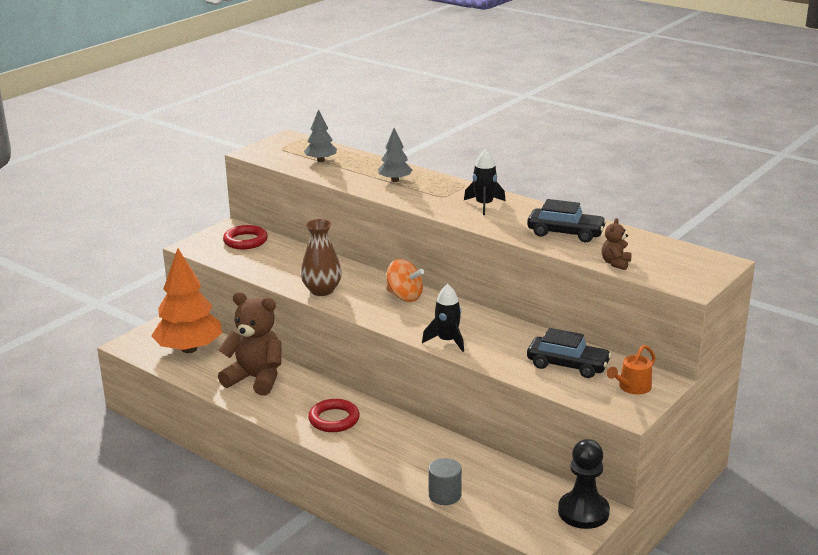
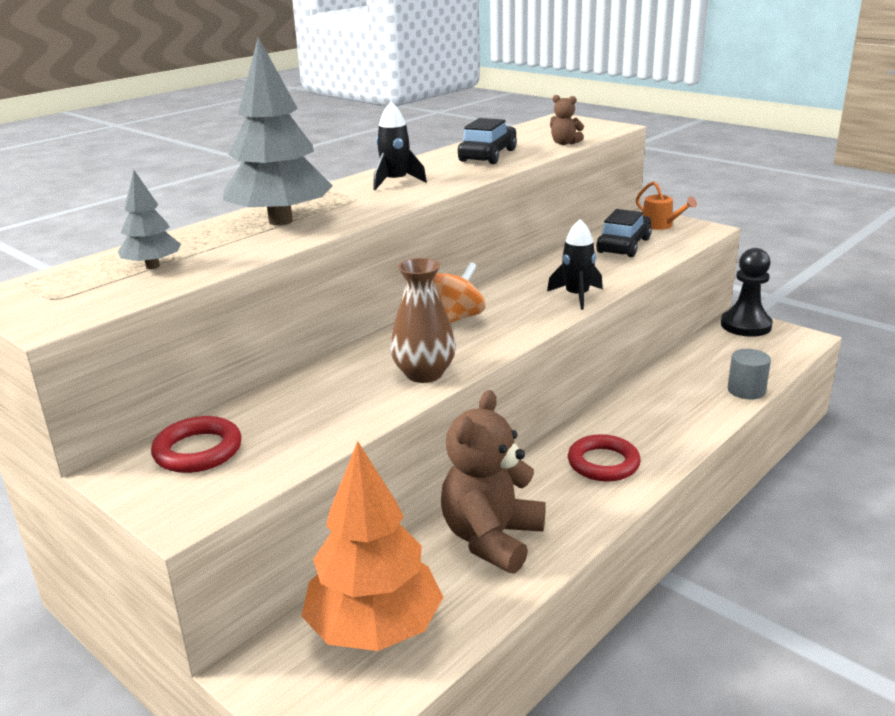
camera: 85 degrees left, 0 degrees up
grey tree [378,128,412,182] -> grey tree [223,37,333,226], size x2.00

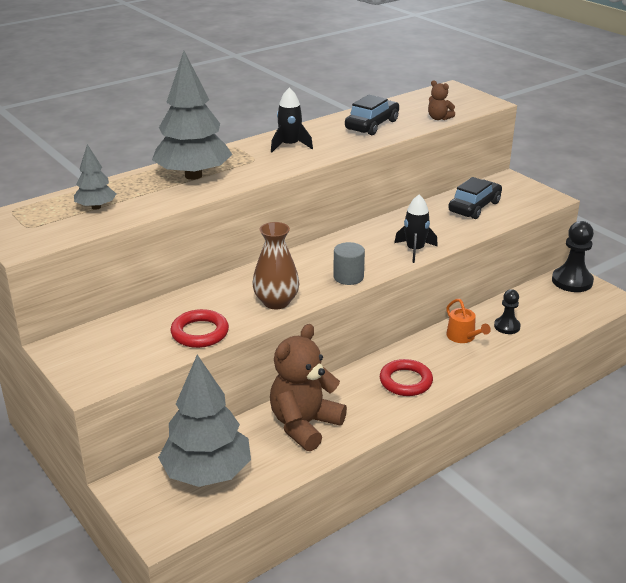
camera: 10 degrees right, 5 degrees up
red ring [151,416,242,473] -> red ring moved to [171,309,229,348]
orange tree [301,441,443,651] -> grey tree [158,355,251,487]
orange spinning top [434,262,485,323] -> none
orange watering can [636,181,697,230] -> orange watering can moved to [446,299,491,343]
grey cylinder [728,349,771,399] -> grey cylinder moved to [333,242,365,285]
none -> black pawn [494,289,521,334]

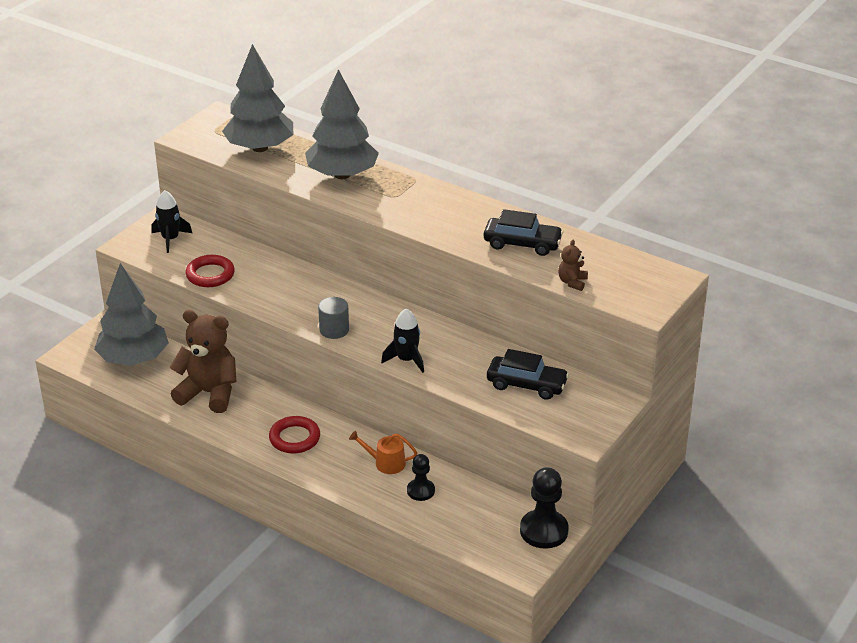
camera: 70 degrees right, 5 degrees up
grey tree [74,144,116,210] -> grey tree [222,44,293,152], size x2.00
brown vase [252,222,300,309] -> none
black rocket [271,88,313,152] -> black rocket moved to [151,190,192,253]
orange watering can [446,299,491,343] -> orange watering can turned 60 degrees clockwise [349,431,417,474]

